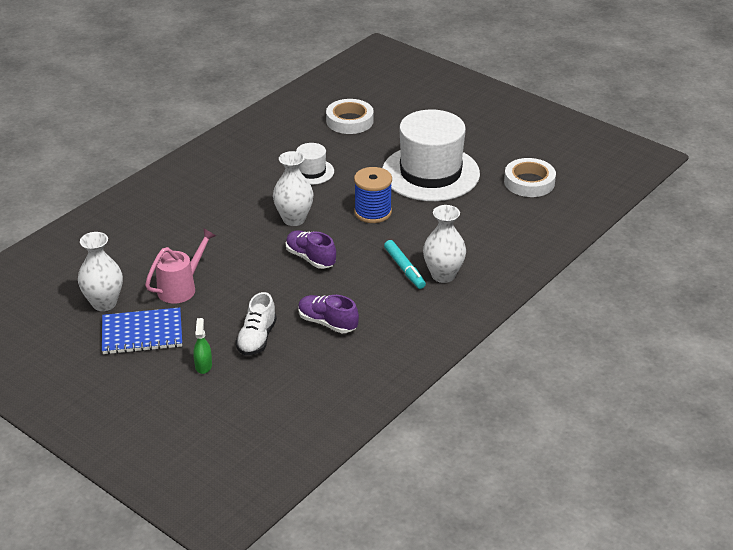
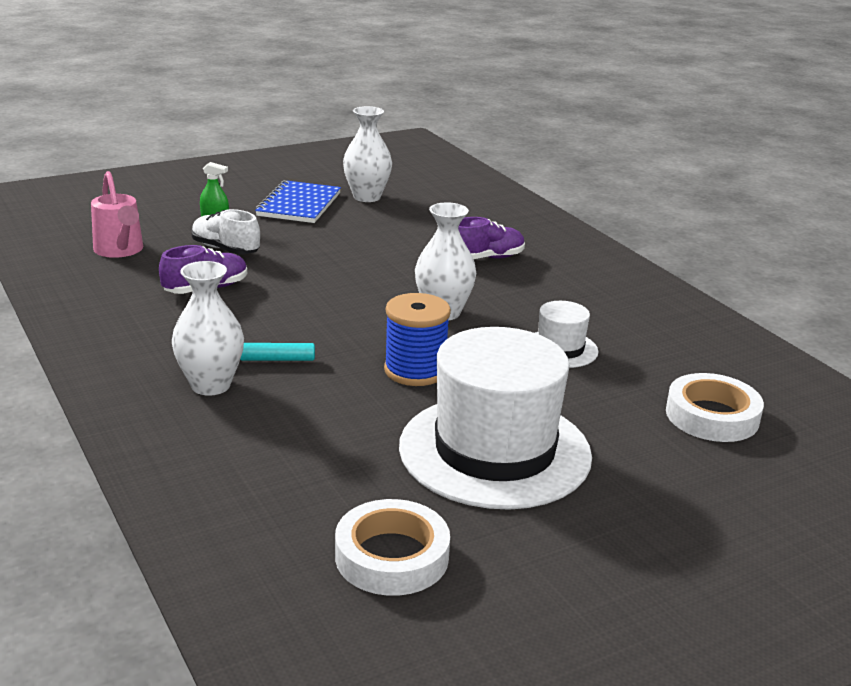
camera: 110 degrees right, 10 degrees down
pink watering can [145,229,216,304] -> pink watering can moved to [91,171,143,258]
purple shoe [286,230,336,269] -> purple shoe moved to [458,217,525,259]

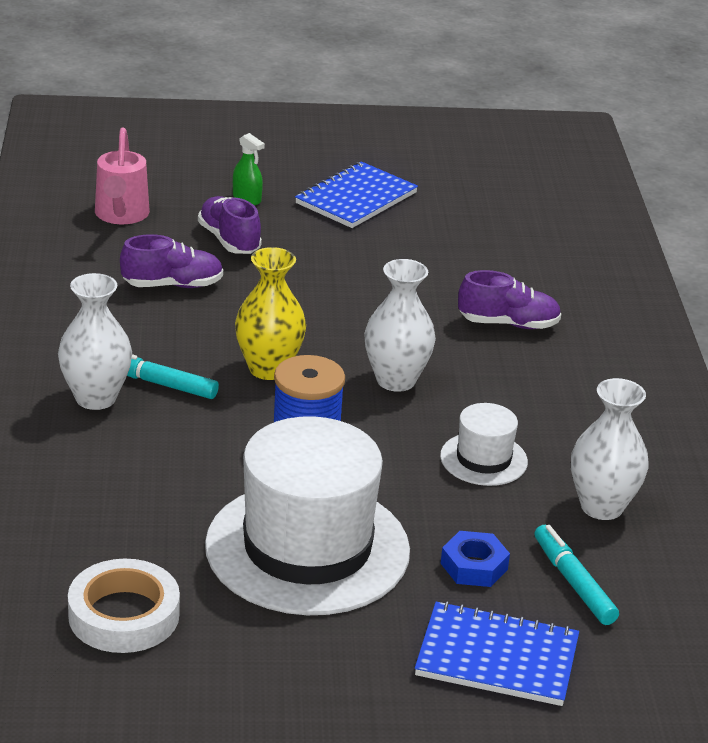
camera: 25 degrees right, 5 degrees up
white shoe [191,209,260,255] -> purple shoe [198,196,262,254]
white vase [343,106,392,202] -> white vase moved to [571,378,649,520]
white tape [666,373,764,442] -> turquoise marker [534,525,619,625]
none -> yellow vase [235,247,306,380]
none -> blue notebook [415,601,579,706]
none -> blue nut [441,531,510,587]

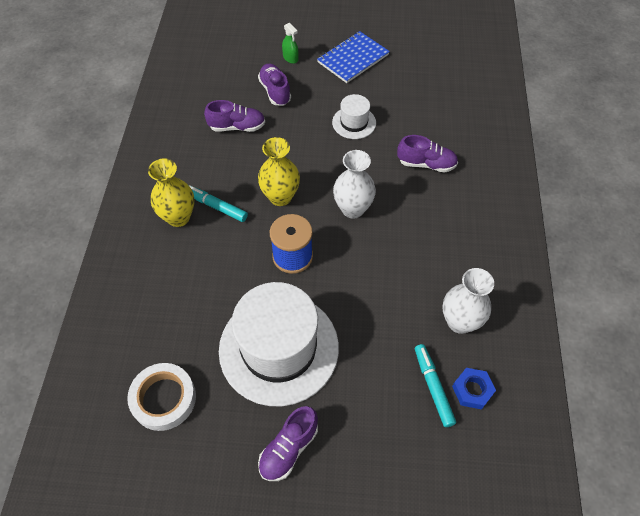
camera: 10 degrees right, 25 degrees up
white vase [58,273,132,410] -> yellow vase [148,158,194,227]
pink watering can [95,128,150,224] -> none
blue notebook [415,601,579,706] -> none
white hat [440,403,528,486] -> white hat moved to [332,94,376,139]
blue nut [441,531,510,587] -> blue nut moved to [452,368,496,410]
none -> purple shoe [258,406,318,481]

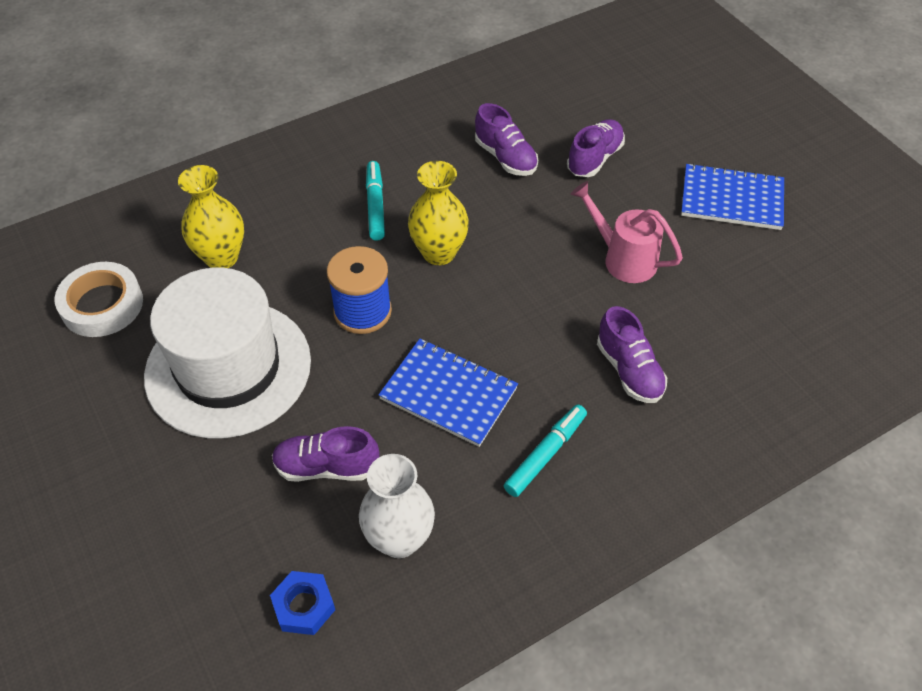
camera: 55 degrees right, 5 degrees down
yellow vase [148,158,194,227] -> yellow vase moved to [178,165,244,268]
purple shoe [258,406,318,481] -> purple shoe moved to [272,426,380,482]
green spray bottle [282,22,298,64] -> none
white hat [332,94,376,139] -> pink watering can [571,181,683,283]
white vase [333,150,376,219] -> none
turquoise marker [415,344,456,427] -> turquoise marker moved to [504,404,587,497]
none -> blue notebook [379,339,518,447]

